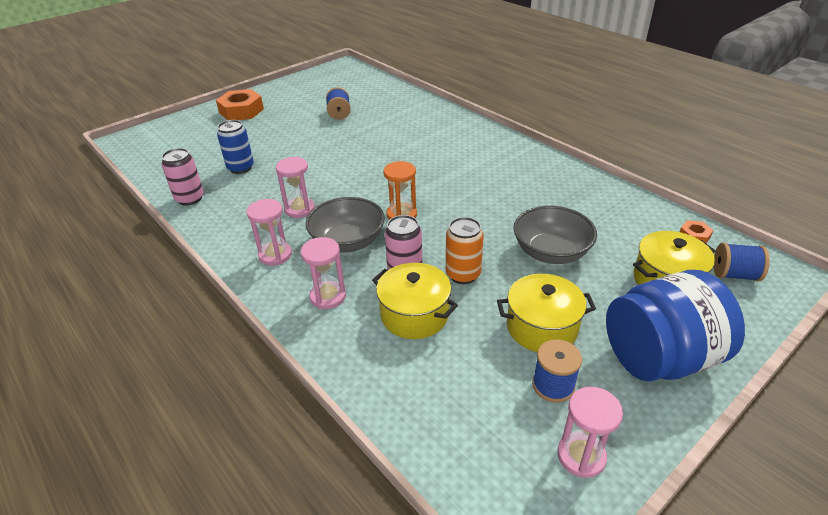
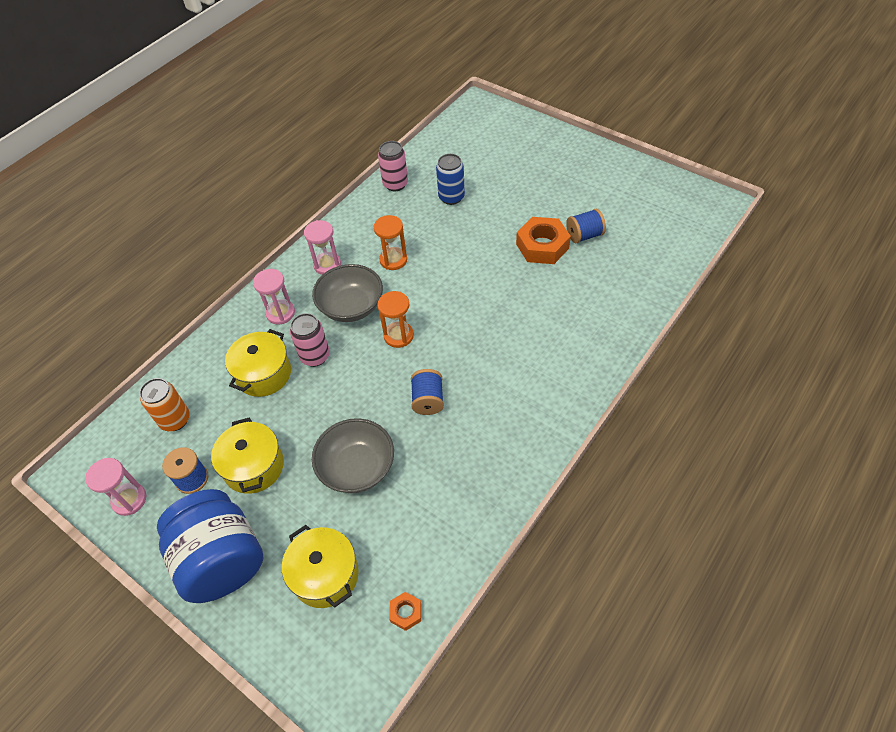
camera: 80 degrees right, 15 degrees up
orange nut [216,89,264,120] -> orange nut moved to [516,217,571,264]
pink hourglass [276,157,315,218] -> orange hourglass [374,215,407,270]
orange can [446,217,484,284] -> orange can moved to [139,378,190,431]
blue spool [714,243,770,281] -> blue spool moved to [411,369,444,415]

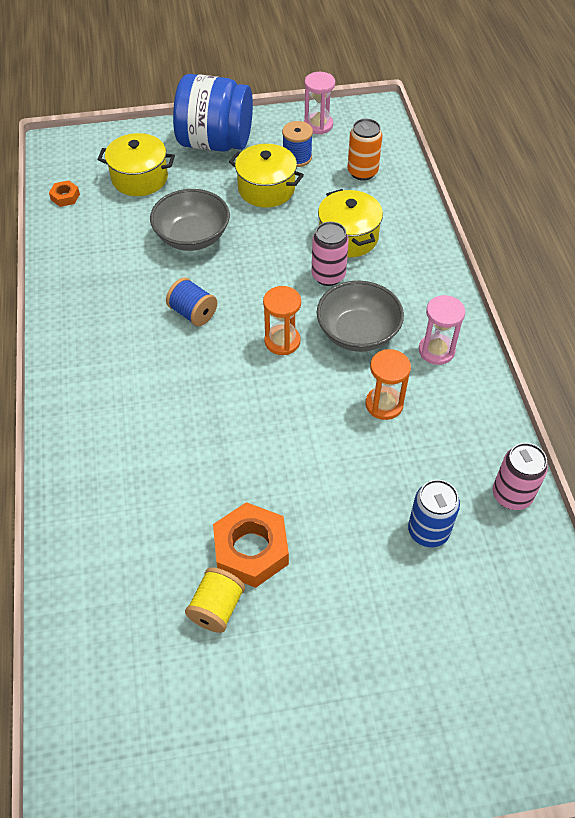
camera: 130 degrees right, 0 degrees up
pink hourglass [253,269,295,324] -> none
blue spool [566,209,606,243] -> yellow spool [185,567,245,633]

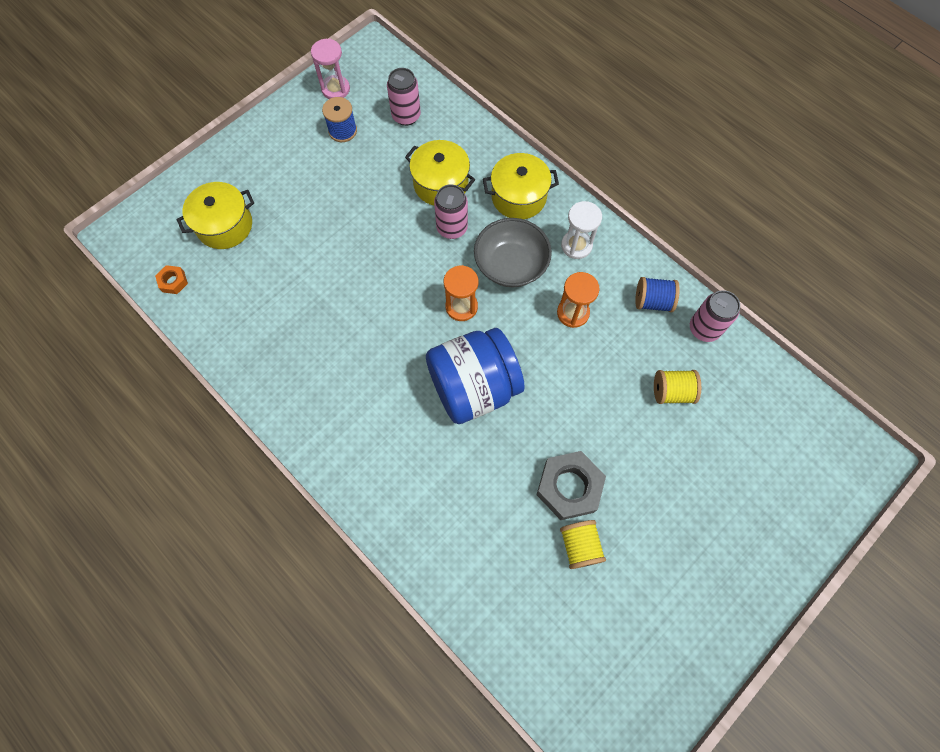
camera: 35 degrees left, 15 degrees up
grey bowl [150,189,230,251] -> none
blue spool [166,278,217,326] -> blue spool moved to [635,277,680,312]
blue jar [173,74,253,152] -> blue jar moved to [426,328,525,424]
orange nut [213,502,289,588] -> grey nut [537,451,606,520]
yellow pot [229,144,304,207] -> yellow pot moved to [483,153,559,219]
orange can [347,119,382,181] -> pink can [387,68,421,126]
blue can [408,480,460,547] -> yellow spool [654,370,701,404]
pink hourglass [419,295,465,365] -> white hourglass [561,201,602,259]

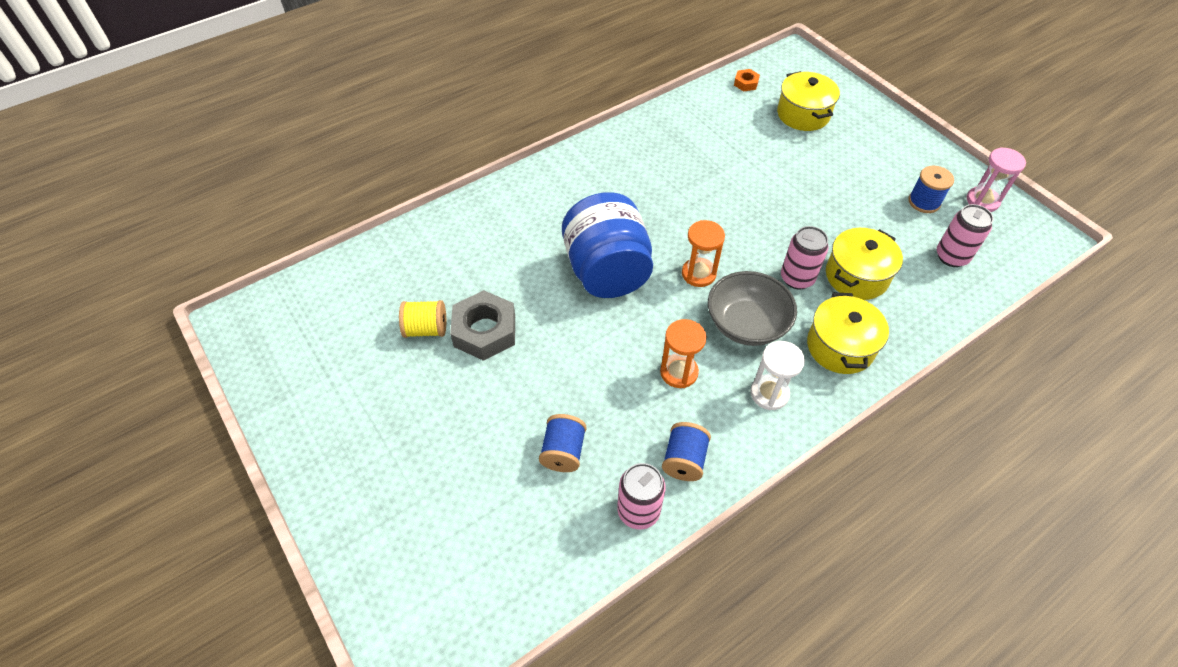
camera: 100 degrees right, 15 degrees down
yellow spool [654,370,701,404] -> blue spool [539,414,586,472]

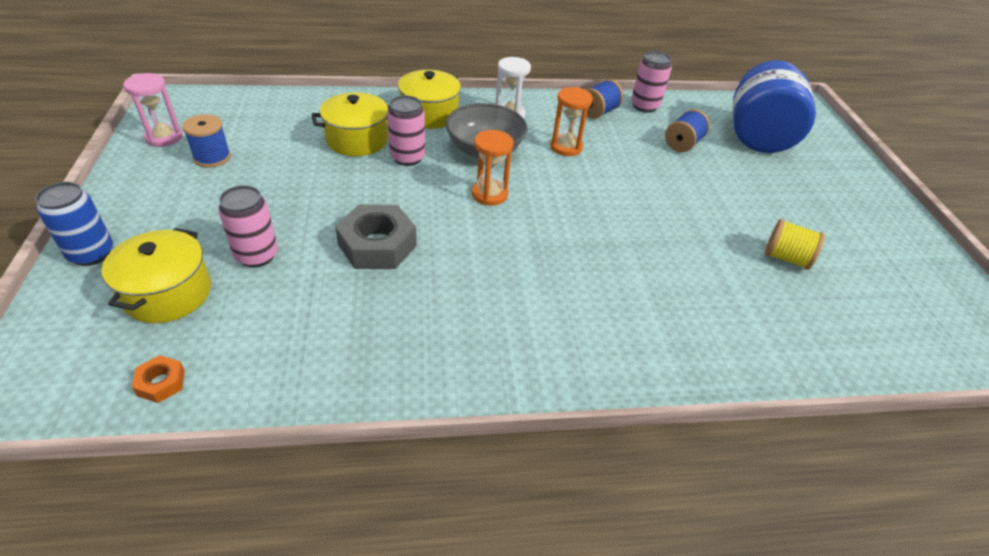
camera: 155 degrees left, 10 degrees down
grey nut [450,290,515,361] -> grey nut moved to [335,204,417,269]
blue jar [562,192,653,298] -> blue jar moved to [733,60,816,153]
pink can [937,204,993,267] -> pink can moved to [218,185,278,268]
none -> blue can [35,182,113,266]

